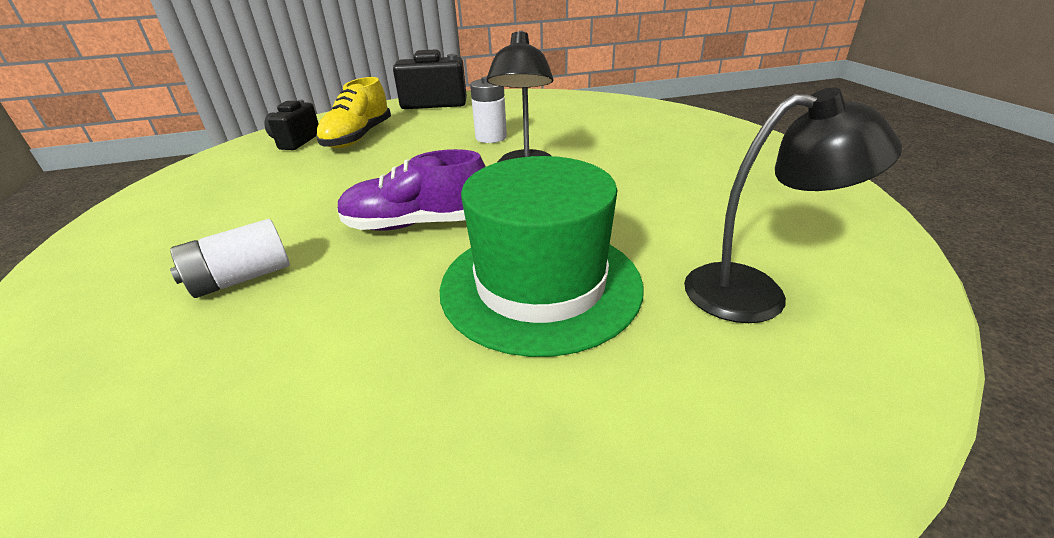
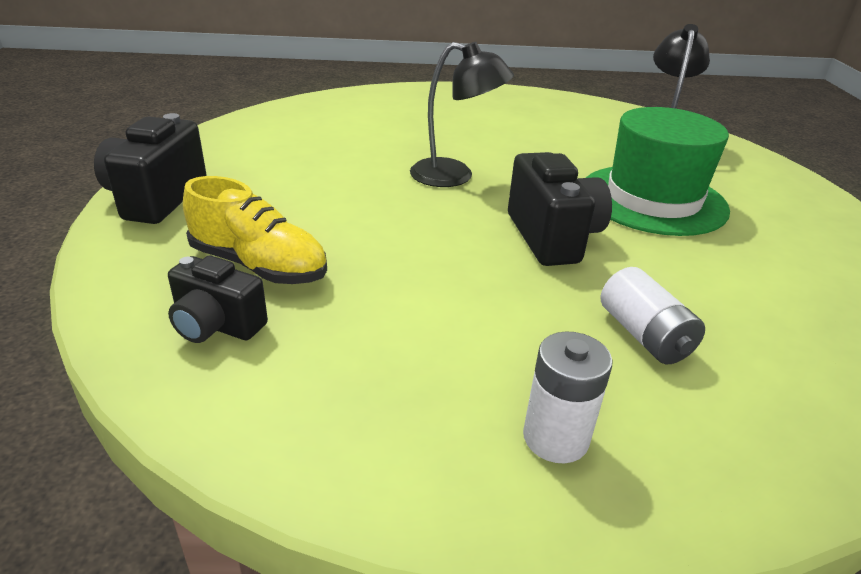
camera: 80 degrees left, 0 degrees up
purple shoe [337,149,486,231] -> black camera [508,152,612,266]
white battery [470,76,507,143] -> white battery moved to [523,331,613,463]

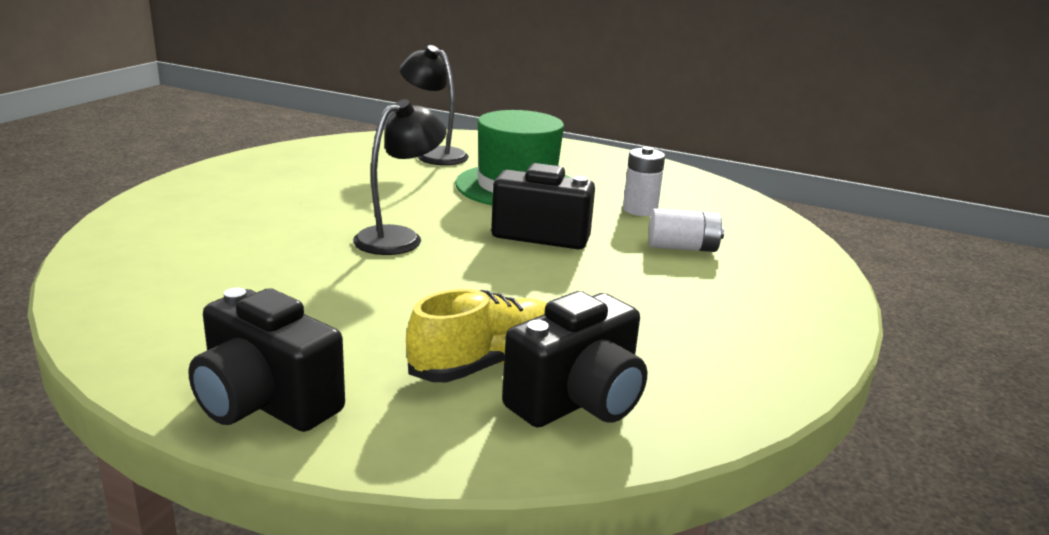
camera: 65 degrees left, 10 degrees down
black camera [168,255,268,343] -> black camera [502,291,647,428], size x1.54
white battery [523,331,613,463] -> white battery moved to [623,147,665,216]

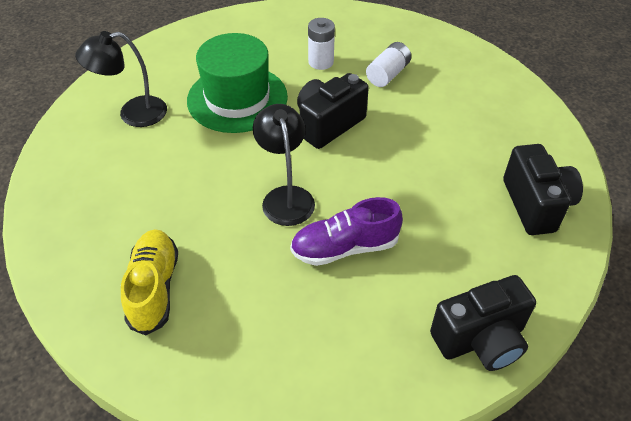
camera: 55 degrees left, 25 degrees up
yellow shoe [406,289,547,382] -> yellow shoe moved to [121,229,178,335]
none -> purple shoe [290,197,403,266]

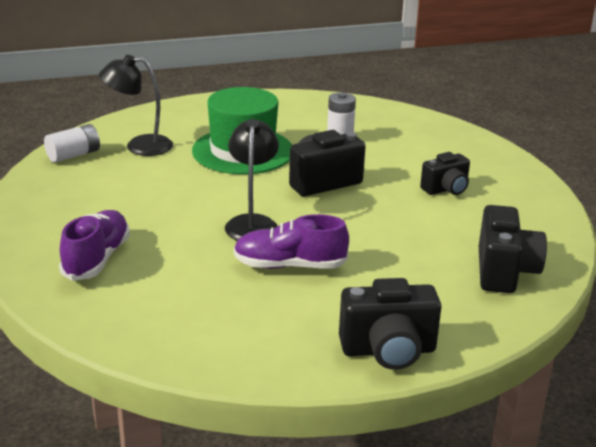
camera: 15 degrees right, 20 degrees down
yellow shoe [121,229,178,335] -> purple shoe [59,210,130,281]
white battery [366,42,411,87] -> white battery moved to [44,124,100,163]
none -> black camera [420,152,470,195]

